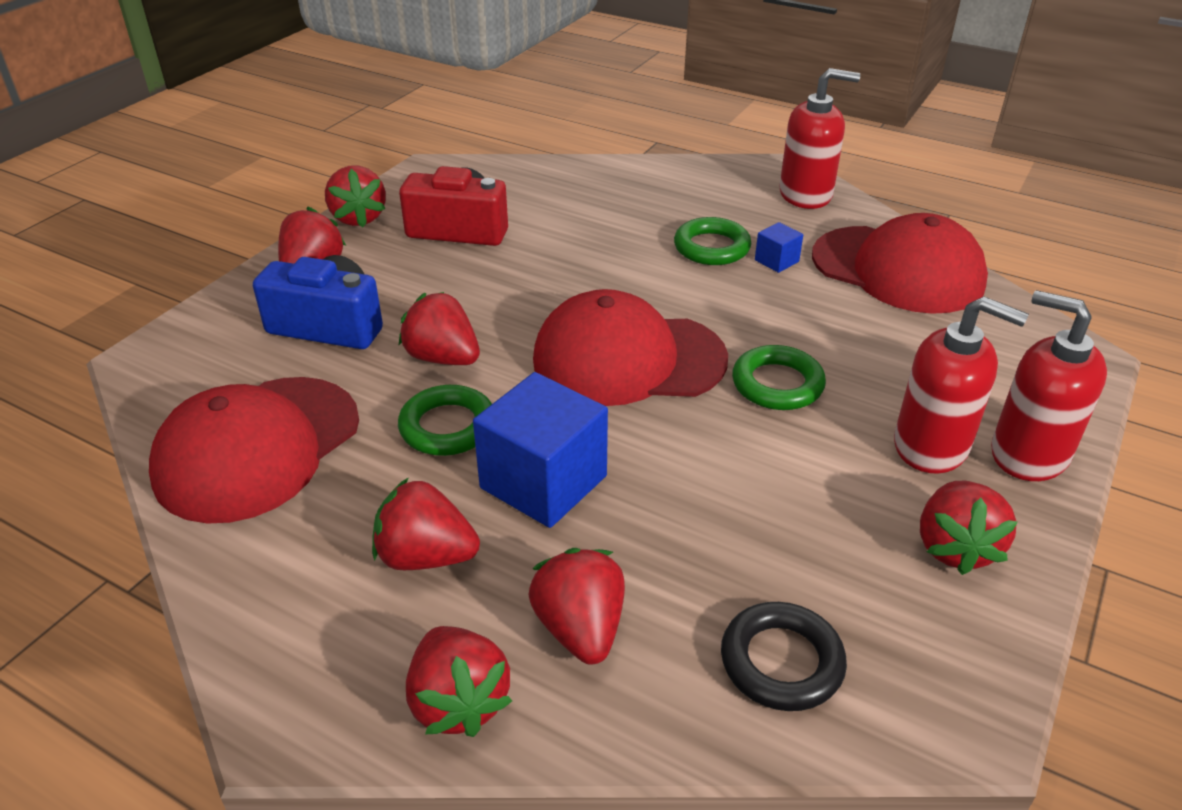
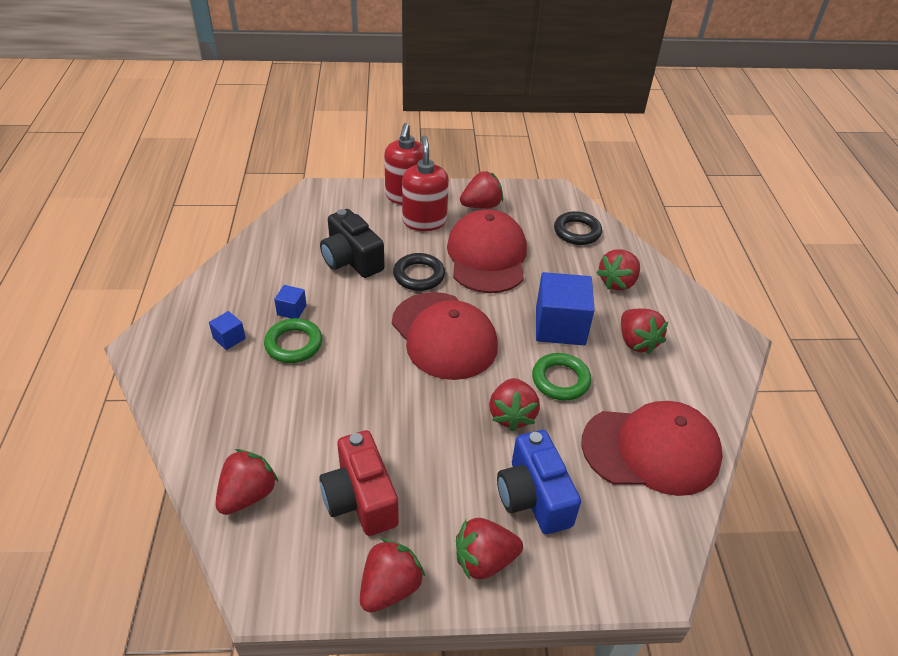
camera: 125 degrees left, 5 degrees up
red strawberry [406,626,512,737] -> red strawberry moved to [216,449,278,515]
green ring [732,345,826,410] -> black ring [393,253,445,291]
red soap dispenser [780,68,860,209] -> none
red cap [812,213,988,314] -> red cap moved to [447,209,527,293]
none -> blue cube [209,311,246,350]
none -> black camera [320,209,385,278]

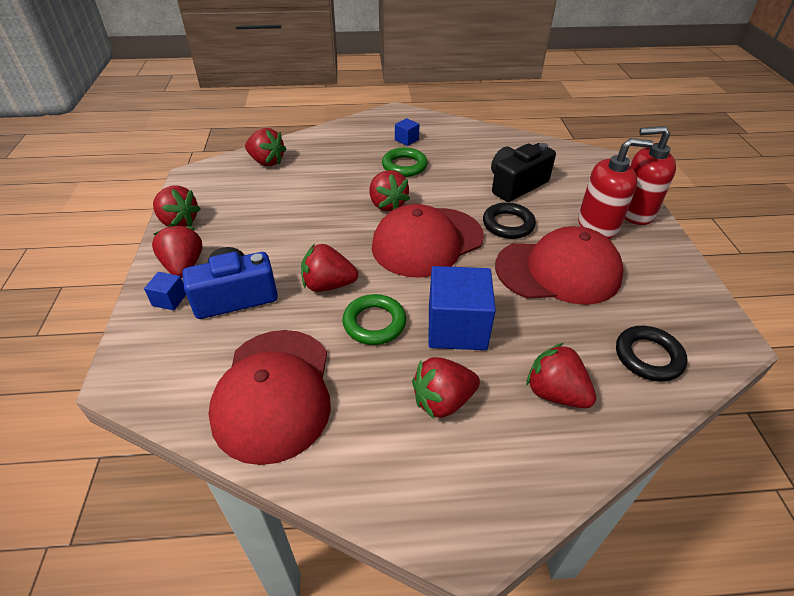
camera: 90 degrees right, 0 degrees up
blue cube [274,285,307,319] -> blue cube moved to [144,272,186,310]
red camera [319,430,399,536] -> none
red strawberry [460,171,503,208] -> red strawberry moved to [370,170,410,211]

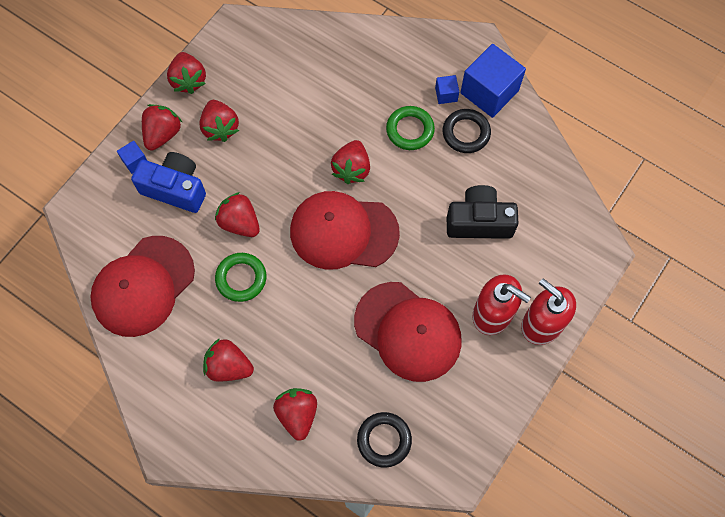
camera: 40 degrees right, 25 degrees up
red strawberry [245,128,286,166] -> red strawberry moved to [199,100,239,142]
blue cube [428,266,496,350] -> blue cube moved to [460,44,526,118]
black ring [483,202,536,239] -> black ring moved to [443,109,491,153]

